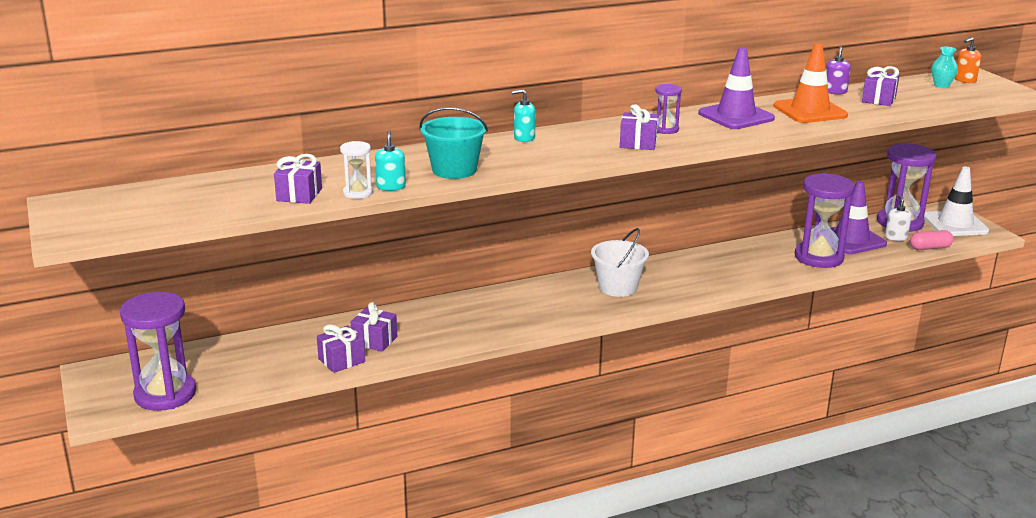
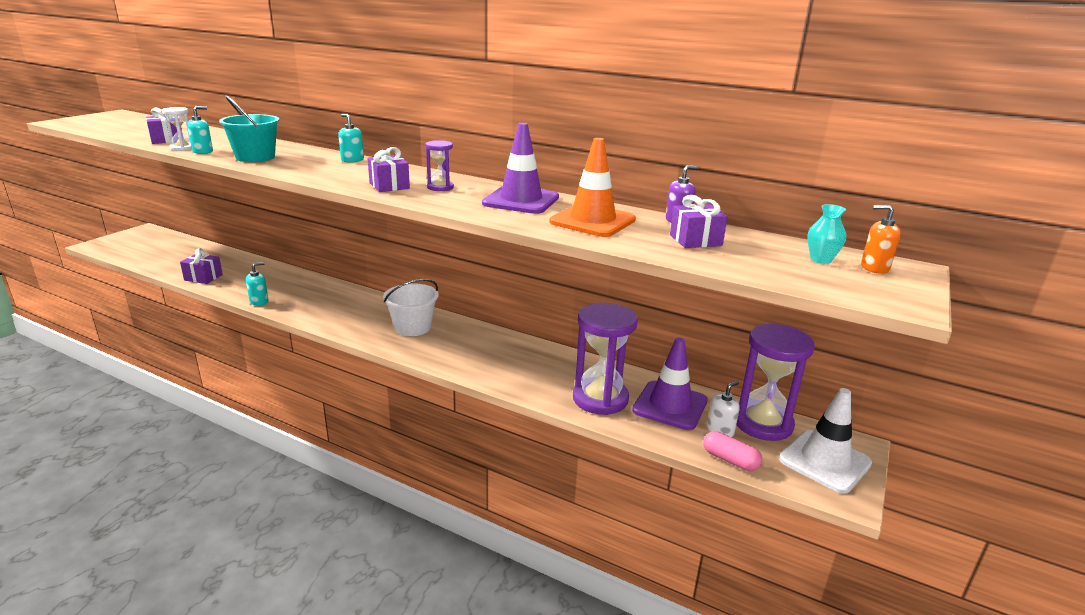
camera: 50 degrees right, 0 degrees up
purple hourglass [120,292,196,411] -> none
purple gift [351,302,397,352] -> none
none -> turquoise soap dispenser [246,262,269,306]

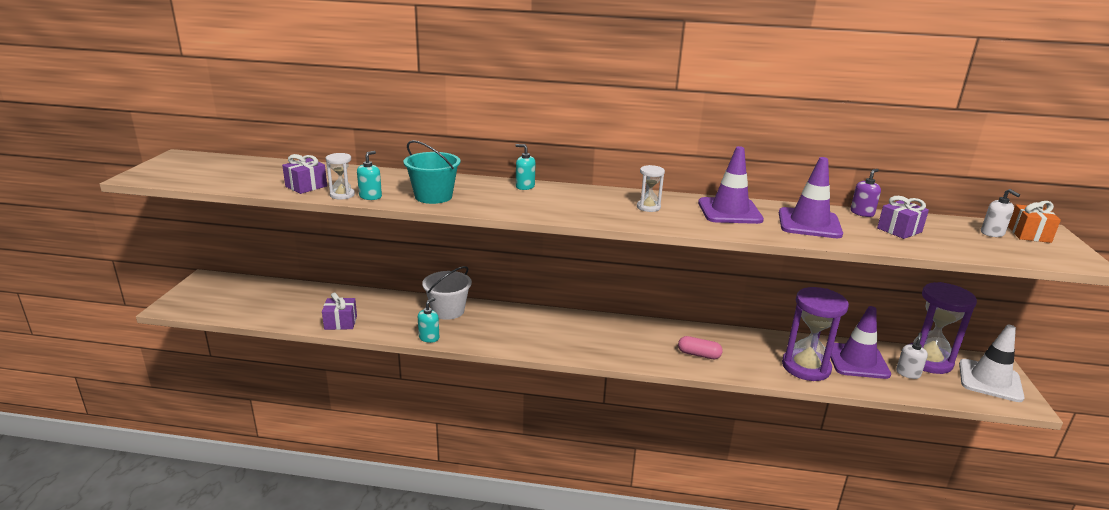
camera: 20 degrees left, 0 degrees up
purple gift [367,147,410,192] -> none
white bucket [383,279,439,336] -> white bucket moved to [422,266,472,320]
purple hourglass [425,140,454,191] -> white hourglass [637,165,665,212]
orange traffic cone [550,138,636,237] -> purple traffic cone [779,157,843,238]
pink capsule [703,431,762,471] -> pink capsule moved to [678,336,723,359]
turquoise vase [807,204,846,264] -> white soap dispenser [981,189,1020,237]
orange soap dispenser [861,205,901,274] -> orange gift [1008,201,1061,243]

